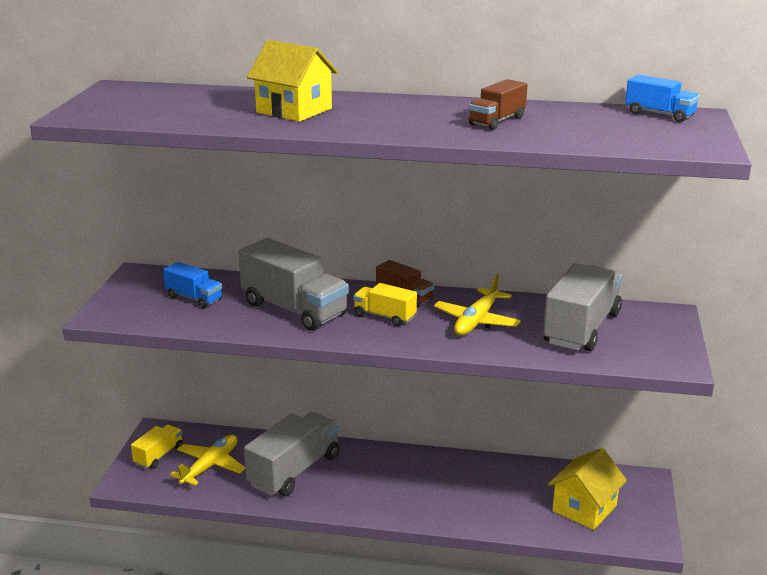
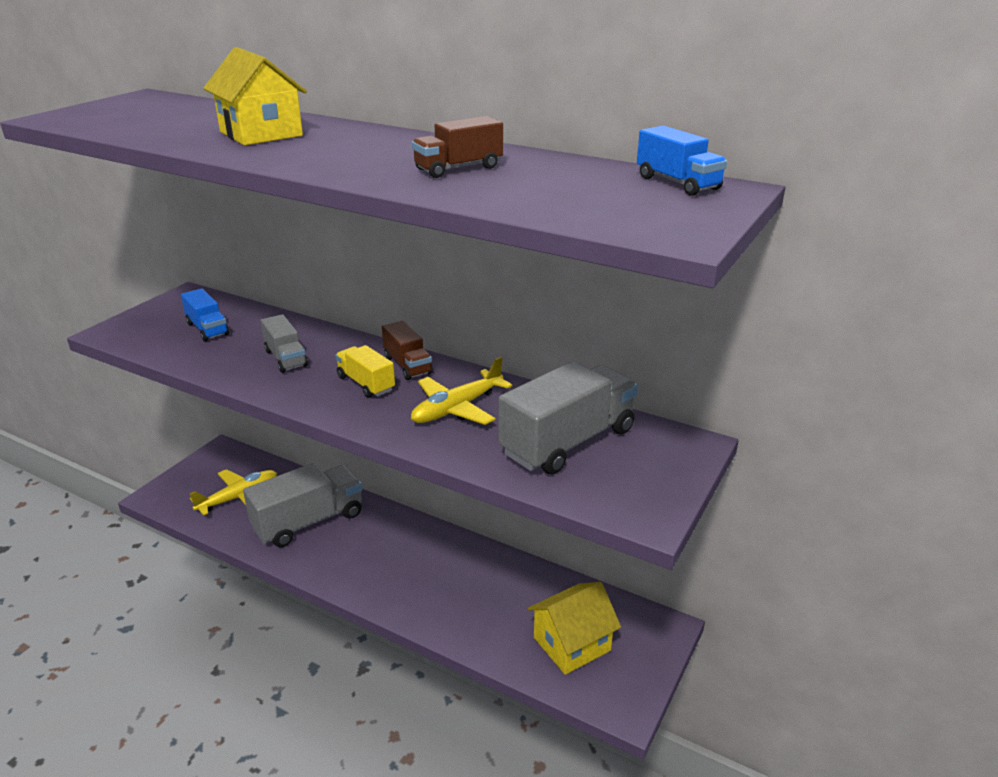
camera: 20 degrees right, 5 degrees up
yellow truck [131,425,183,469] -> none
grey truck [238,238,349,331] -> grey truck [260,314,308,373], size x0.53

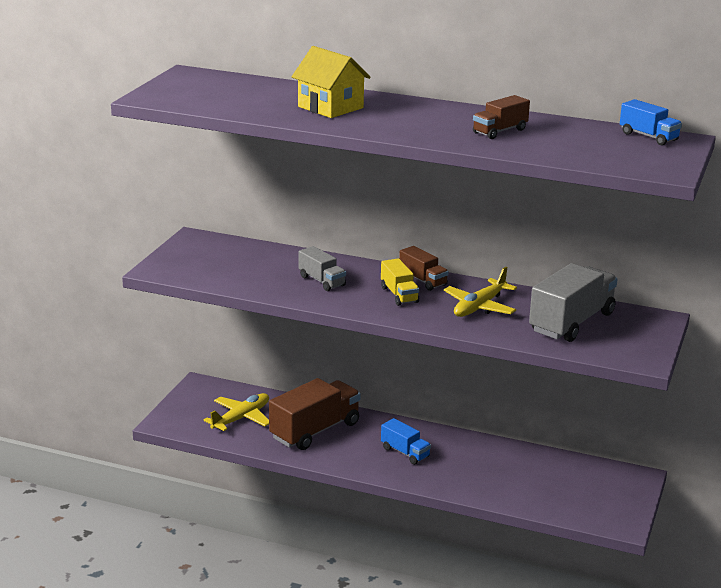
camera: 10 degrees left, 5 degrees down
blue truck [181,288,229,341] -> blue truck moved to [381,418,431,465]
grey truck [243,463,362,547] -> brown truck [269,378,361,450]
yellow truck [335,345,395,398] -> yellow truck turned 150 degrees counterclockwise [381,258,419,306]
yellow house [528,582,621,675] -> none

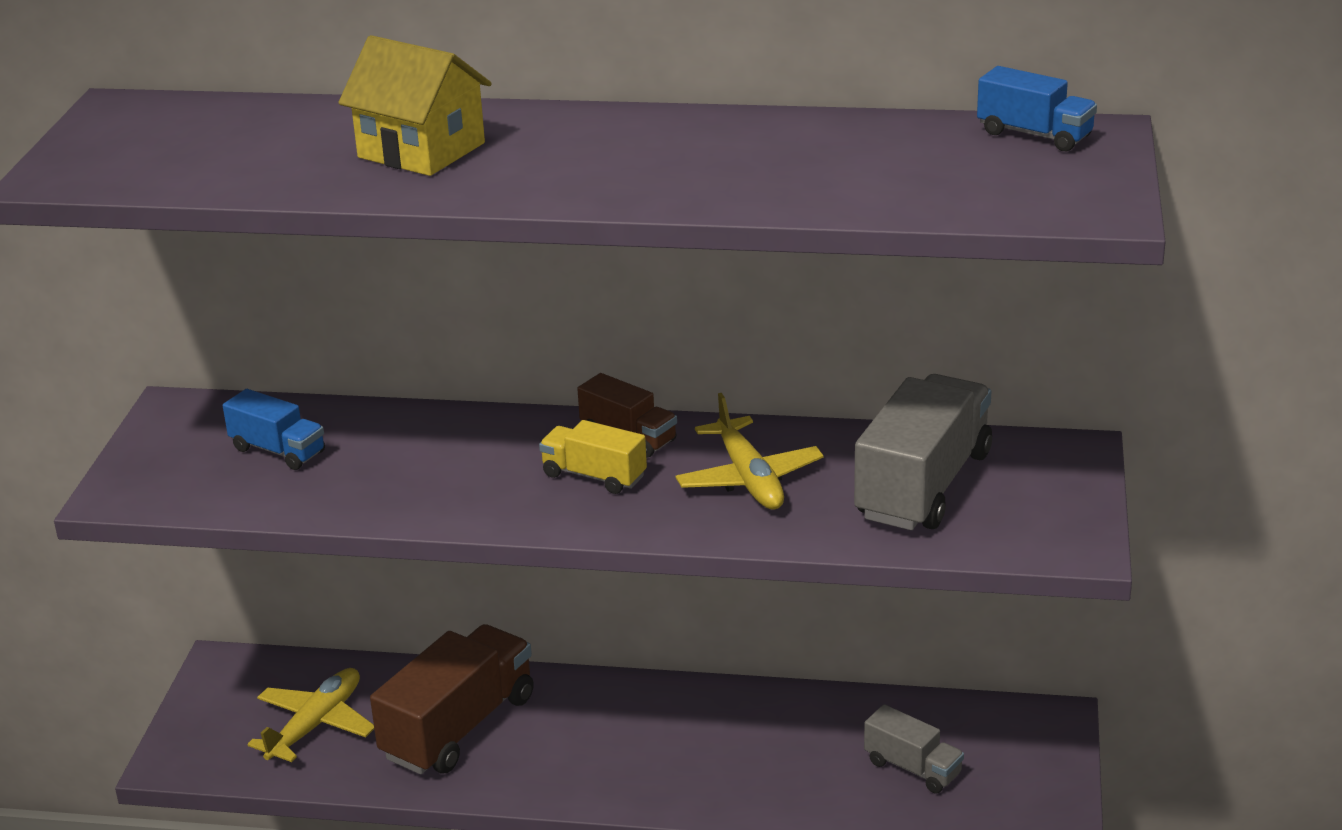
camera: 10 degrees left, 5 degrees up
grey truck [299,246,346,291] -> grey truck moved to [864,704,964,794]
yellow truck [381,258,419,306] -> yellow truck turned 150 degrees clockwise [539,420,647,494]
blue truck [381,418,431,465] -> blue truck moved to [223,389,325,470]
yellow plane [444,267,517,317] -> yellow plane turned 45 degrees counterclockwise [676,393,824,510]
brown truck [473,95,530,139] -> none

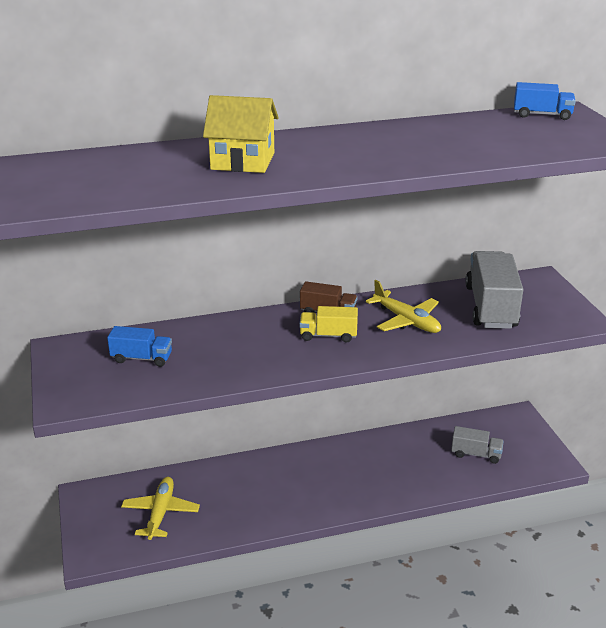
camera: 25 degrees left, 0 degrees up
brown truck [370,624,534,774] -> none

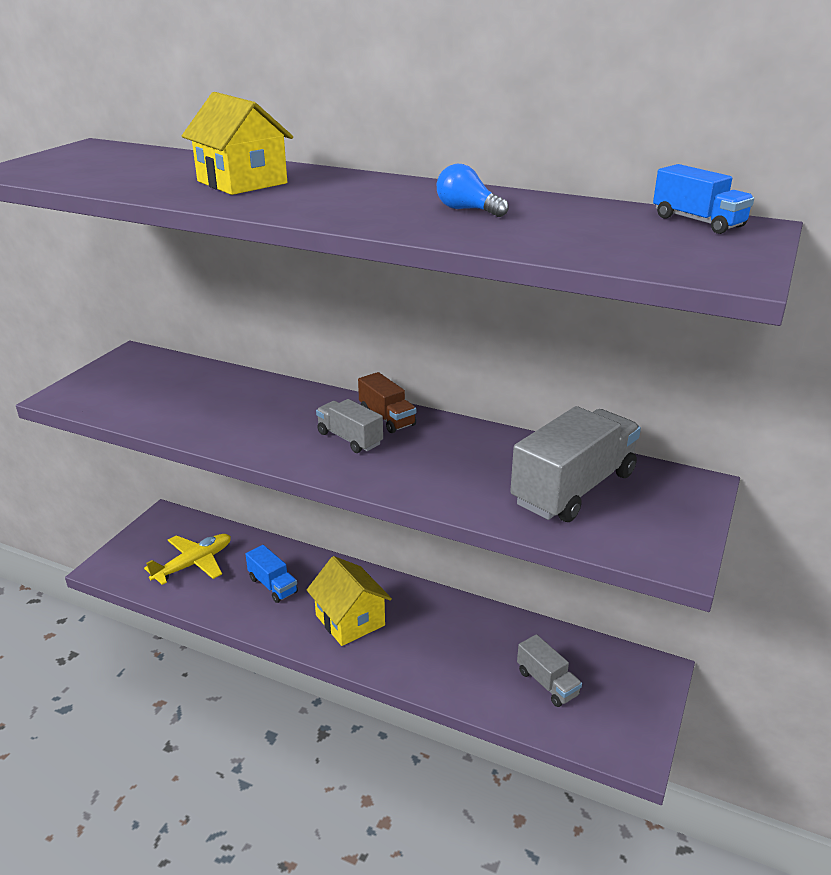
camera: 40 degrees right, 0 degrees up
blue truck [107,326,172,367] -> blue truck moved to [245,545,298,603]
yellow truck [300,306,358,342] -> grey truck [316,399,383,453]
yellow plane [366,280,441,333] -> none
none -> yellow house [307,556,392,646]
none -> blue light bulb [437,164,509,217]

